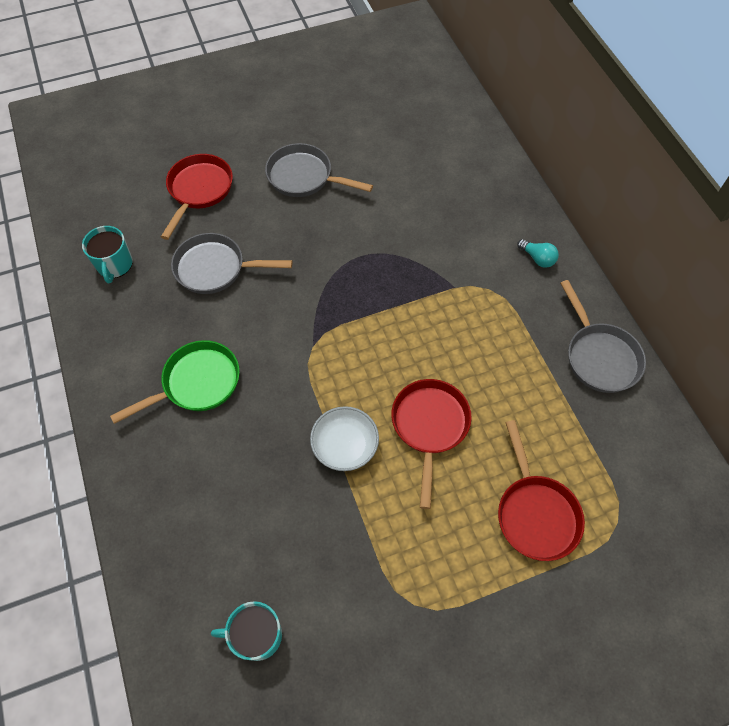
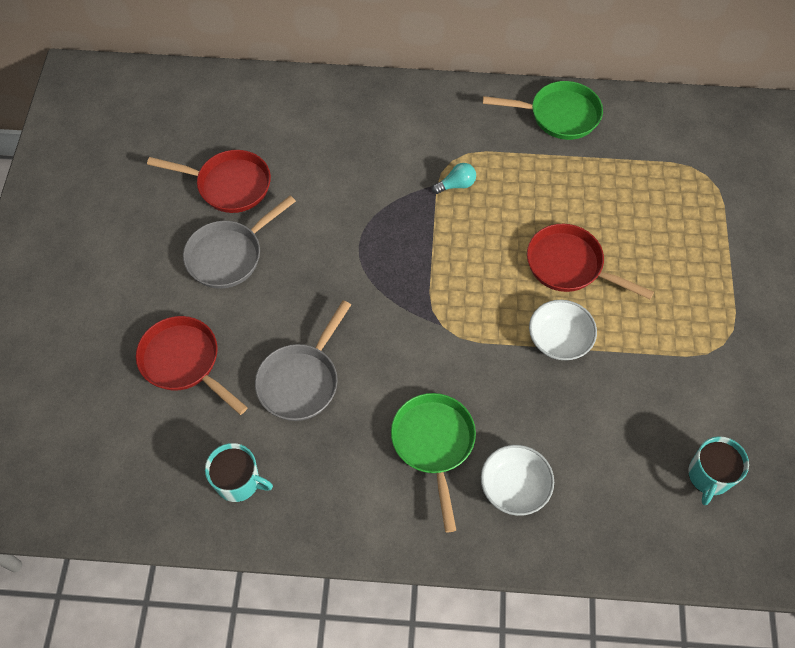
camera: 65 degrees left, 0 degrees up
red pan [498,420,585,561] -> red pan moved to [147,150,271,213]
turquoise light bulb [517,239,559,268] -> turquoise light bulb moved to [432,163,476,194]
grey pan [560,280,646,393] -> green pan [483,81,603,140]
none -> white bowl [481,445,554,516]

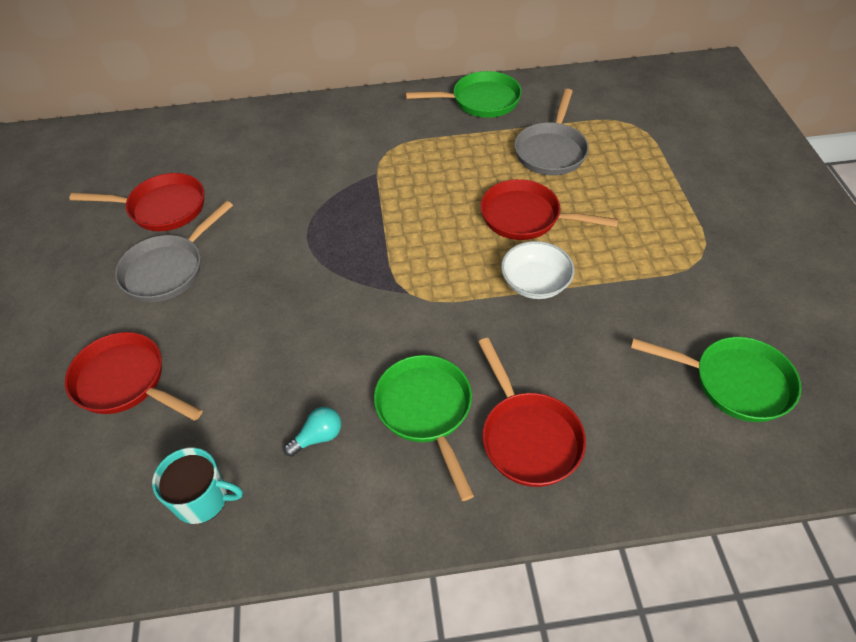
camera: 10 degrees left, 10 degrees down
grey pan [255,300,351,421] -> grey pan moved to [514,89,589,176]
turquoise light bulb [432,163,476,194] -> turquoise light bulb moved to [284,407,341,457]
white bowl [481,445,554,516] -> red pan [478,338,586,487]
turquoise mug [688,436,749,505] -> green pan [631,337,801,422]

